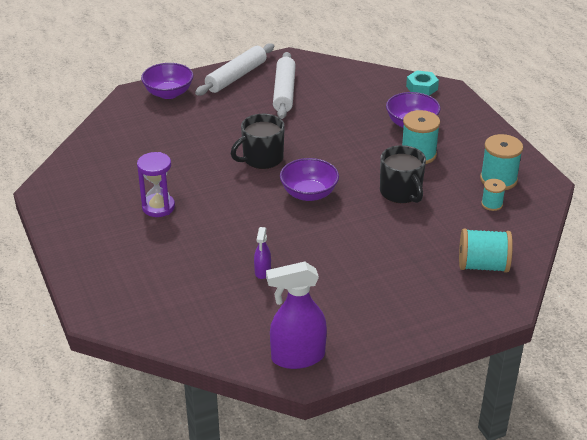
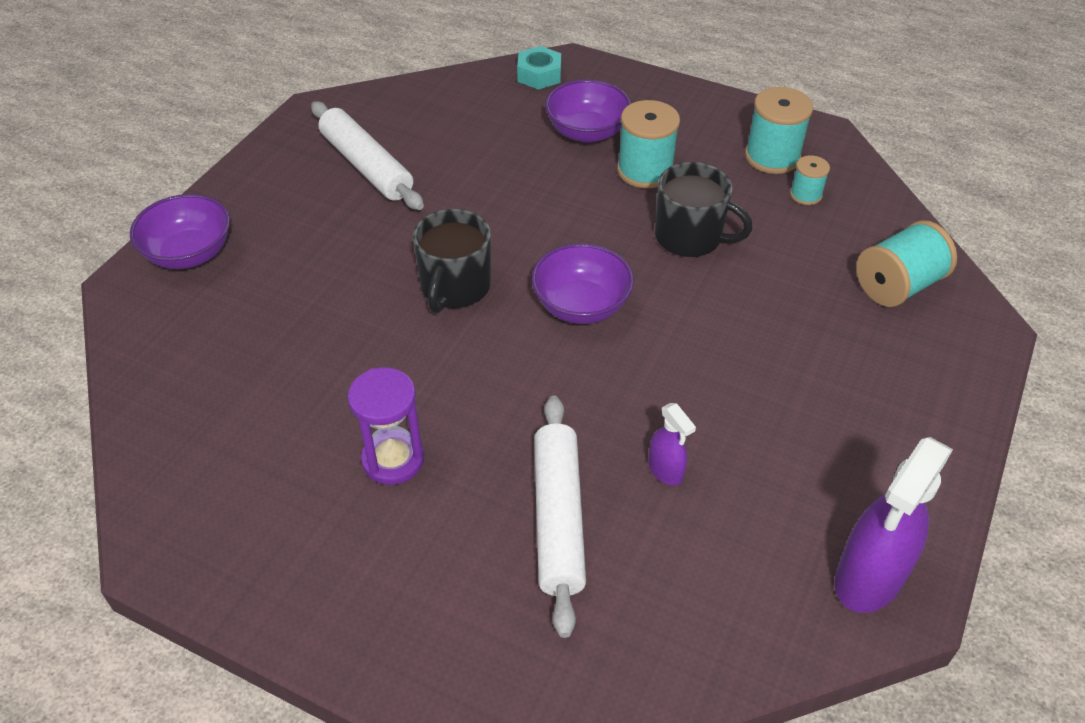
camera: 40 degrees left, 10 degrees up
white rolling pin [195,43,274,96] -> white rolling pin moved to [534,396,586,638]

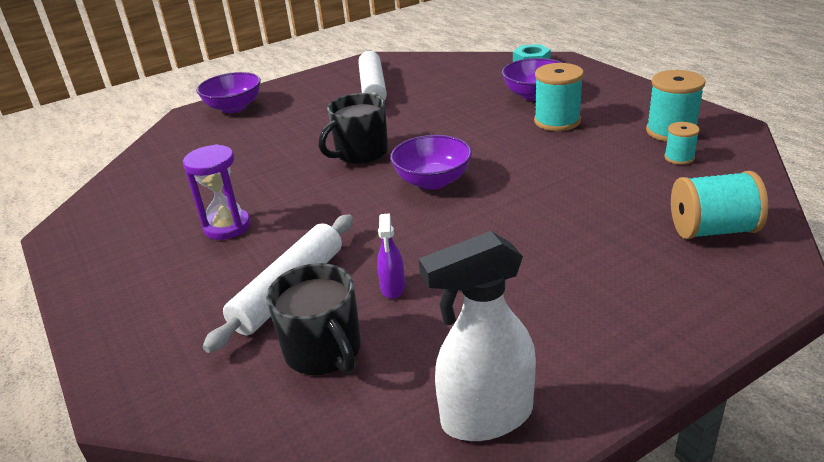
camera: 35 degrees right, 15 degrees down
black mug [655,162,753,257] -> black mug moved to [266,263,361,375]
purple spray bottle [835,437,953,613] -> white spray bottle [419,231,536,441]

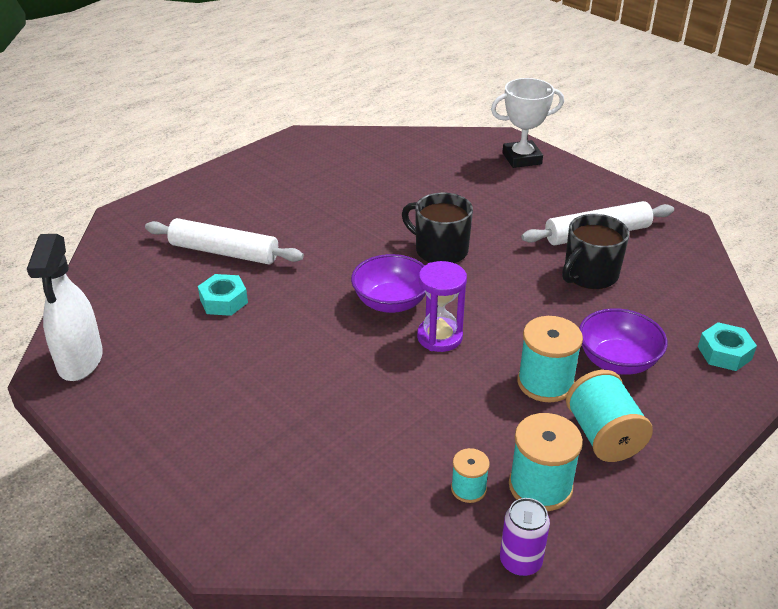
camera: 75 degrees right, 5 degrees up
purple hourglass [183,144,250,240] -> purple hourglass moved to [417,261,467,352]
purple bowl [196,72,261,113] -> white trophy [491,78,564,168]
black mug [266,263,361,375] -> black mug moved to [562,214,629,289]
purple spray bottle [377,213,405,299] -> turquoise nut [198,274,248,316]
white spray bottle [419,231,536,441] -> white spray bottle turned 150 degrees counterclockwise [27,234,103,381]
turquoise spool [671,171,768,239] -> turquoise spool moved to [566,370,653,462]
none -> purple can [500,498,550,576]

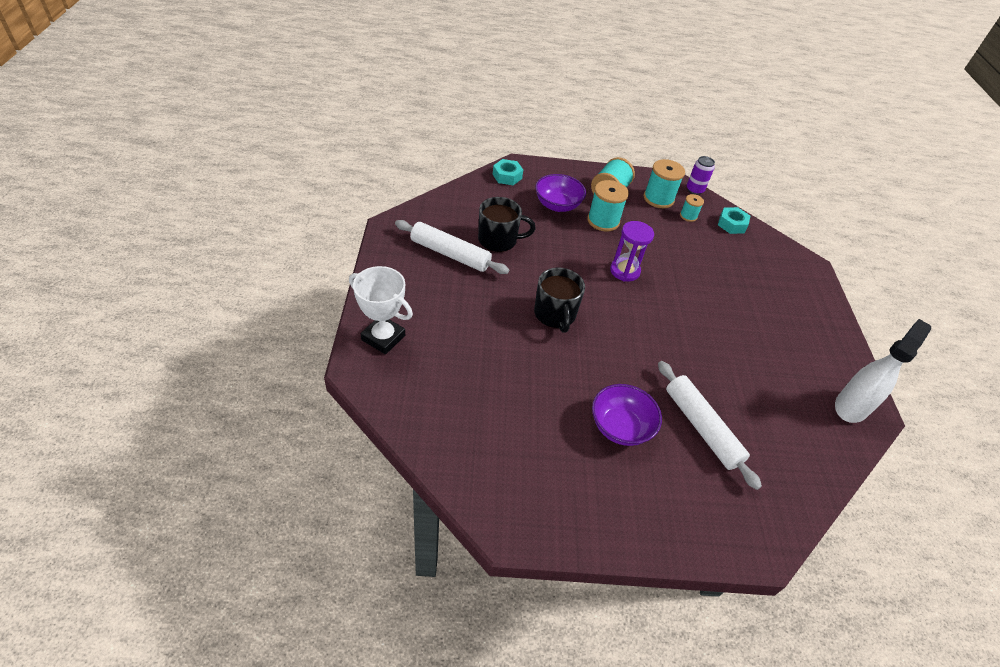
camera: 140 degrees left, 10 degrees up
turquoise nut [198,274,248,316] -> turquoise nut moved to [718,207,750,234]
purple bowl [351,254,426,313] -> purple bowl moved to [592,384,662,446]

